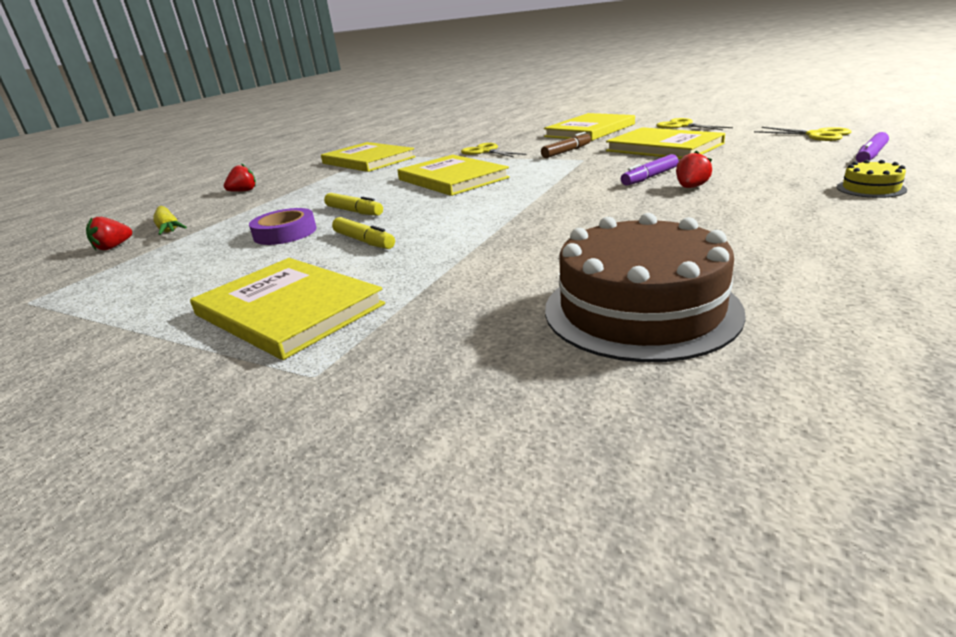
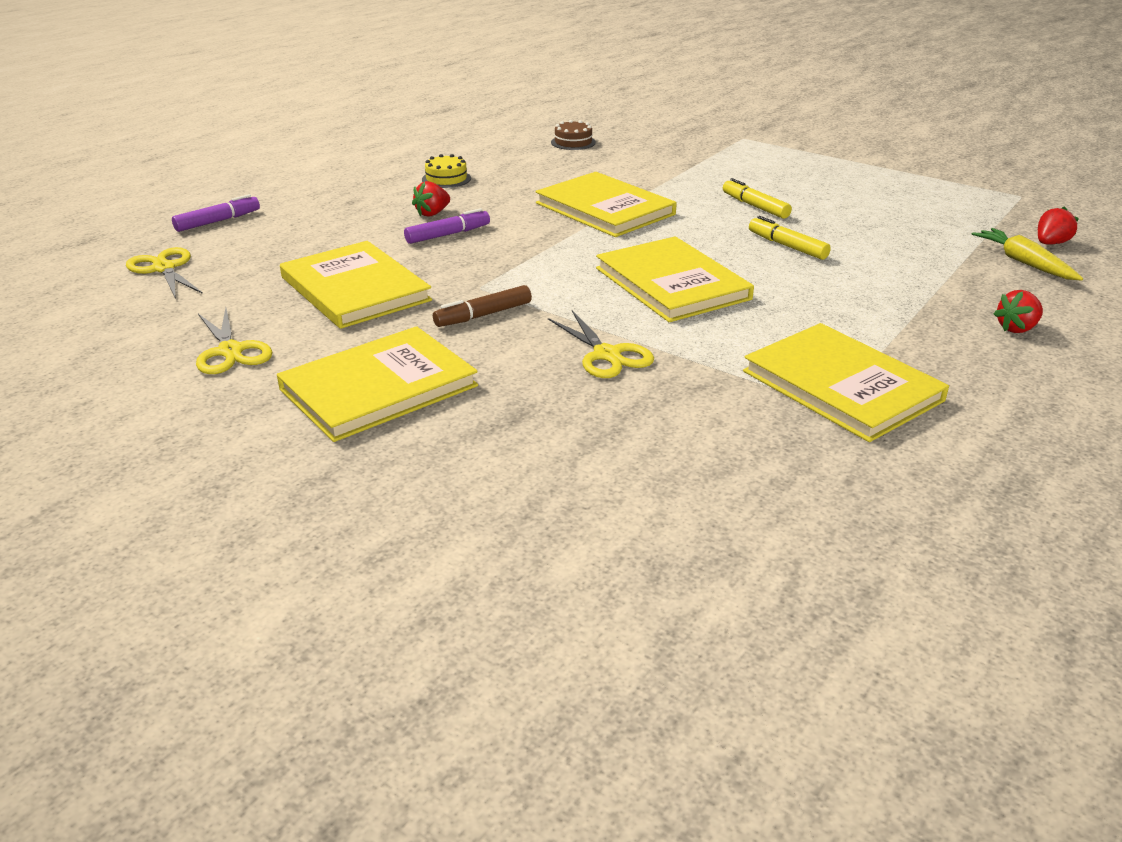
camera: 175 degrees left, 5 degrees up
yellow book [190,258,385,360] -> yellow book moved to [536,172,677,237]
purple tape [249,208,316,245] -> none
brown cake [545,213,746,362] -> brown cake [551,120,596,150], size x0.44
yellow cake [837,160,907,198] -> yellow cake moved to [422,154,471,188]

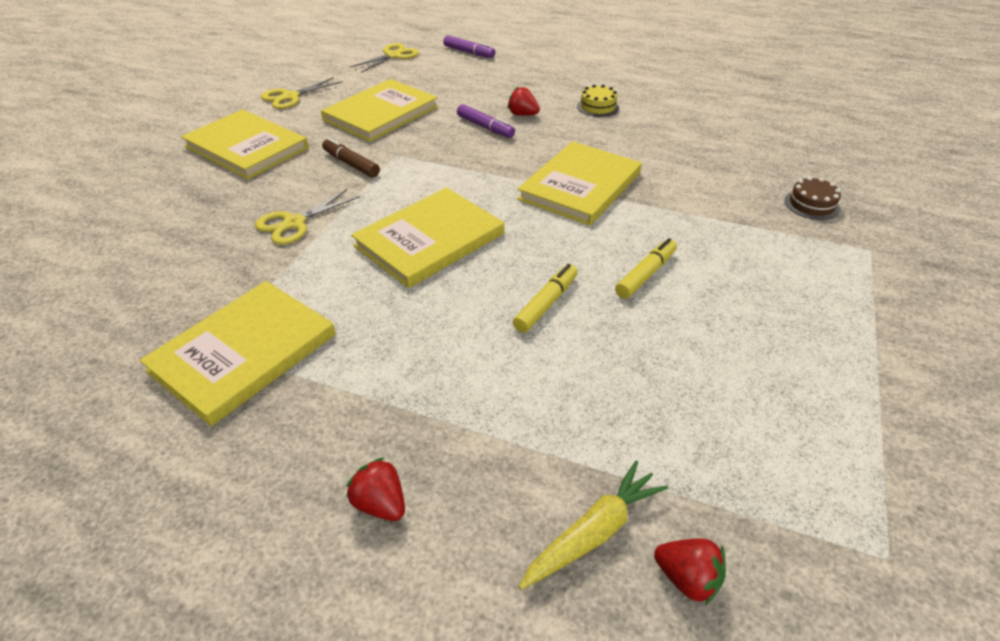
camera: 75 degrees right, 10 degrees up
brown cake [551,120,596,150] -> brown cake moved to [784,177,841,220]

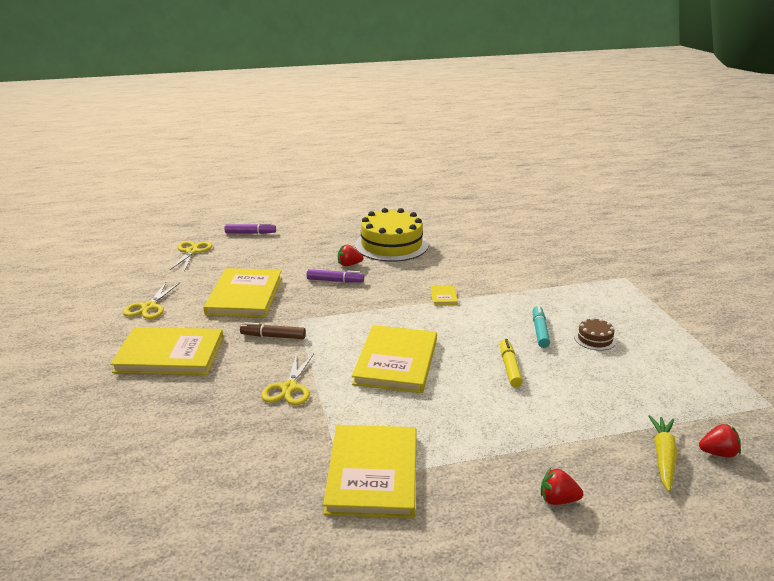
camera: 35 degrees left, 15 degrees down
yellow book [517,141,642,225] -> yellow book [431,286,458,305], size x0.40
yellow cake [577,85,619,117] -> yellow cake [355,208,428,262], size x2.27
yellow marker [615,238,677,299] -> turquoise marker [533,305,550,348]
brown cake [784,177,841,220] -> brown cake moved to [574,318,616,351]

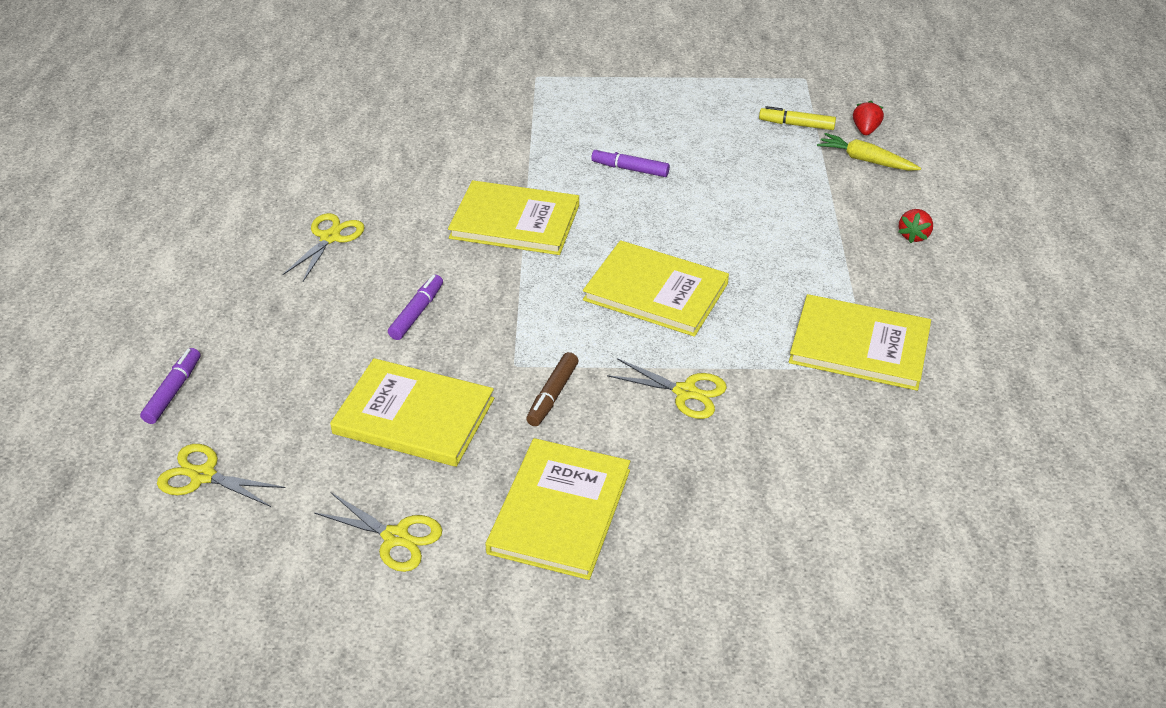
camera: 75 degrees left, 15 degrees up
red strawberry [338,245,363,266] -> none
yellow cake [355,208,428,262] -> yellow scissors [282,213,365,281]
yellow book [431,286,458,305] -> yellow book [448,180,579,255], size x2.49
yellow marker [500,339,523,387] -> yellow marker moved to [759,106,836,130]
turquoise marker [533,305,550,348] -> purple marker [591,148,670,177]
brown cake [574,318,616,351] -> none

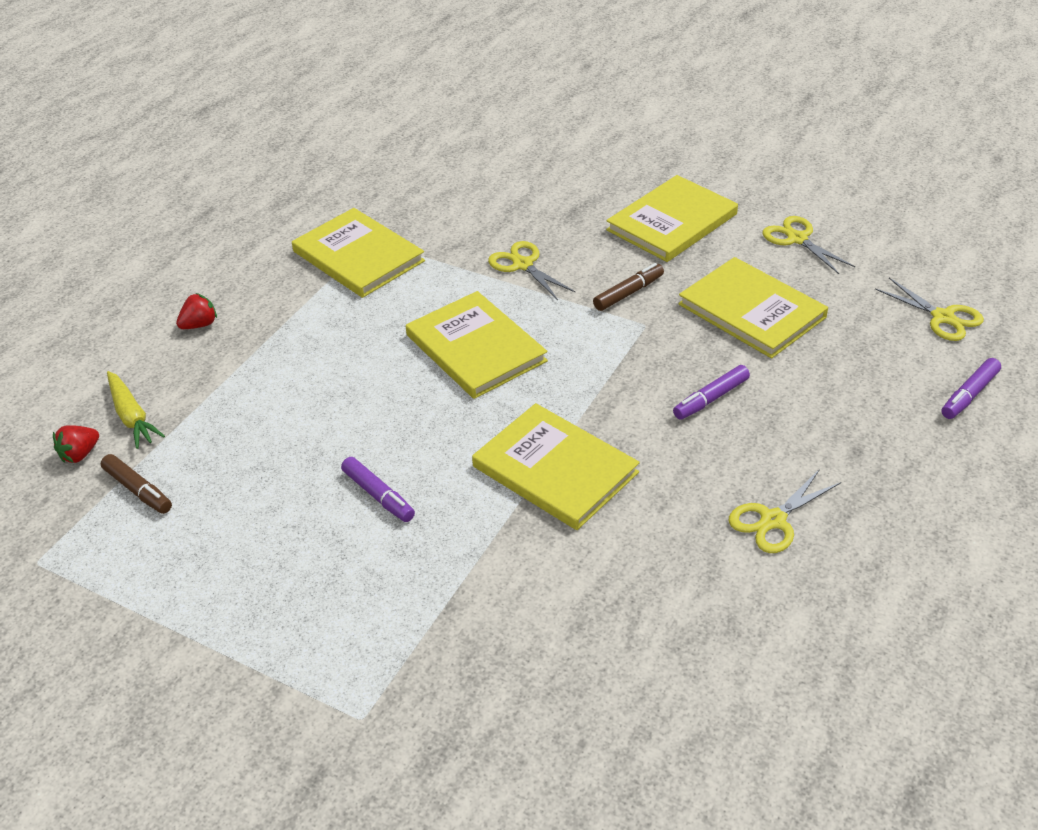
camera: 150 degrees left, 0 degrees up
yellow marker [759,106,836,130] -> brown marker [101,454,172,514]

